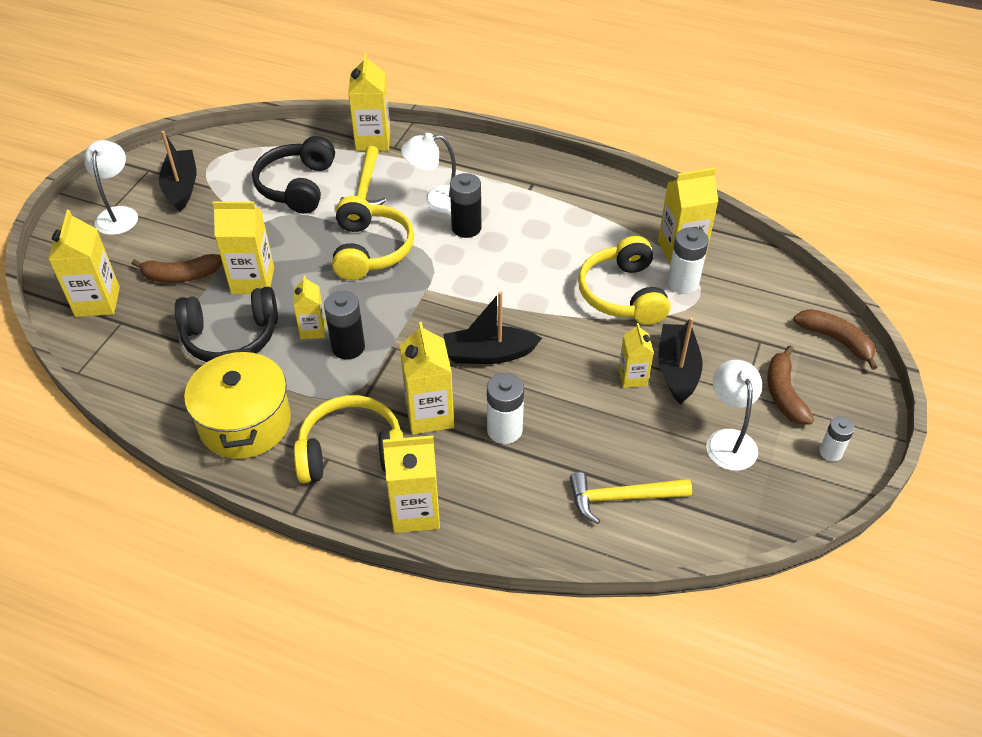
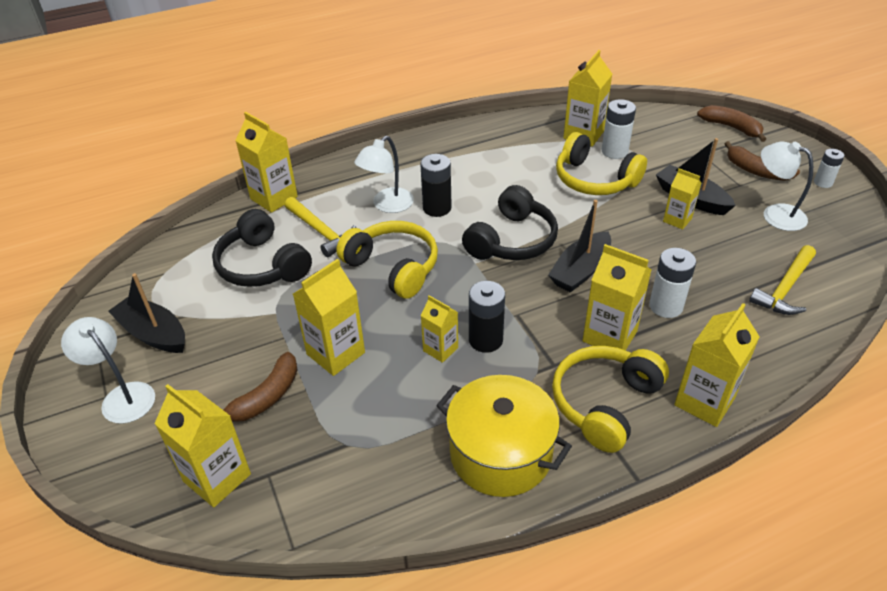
camera: 45 degrees left, 5 degrees down
black headphones [175,287,278,362] -> black headphones moved to [462,185,558,260]
brown banana [794,309,877,370] -> brown banana turned 45 degrees clockwise [697,105,766,142]

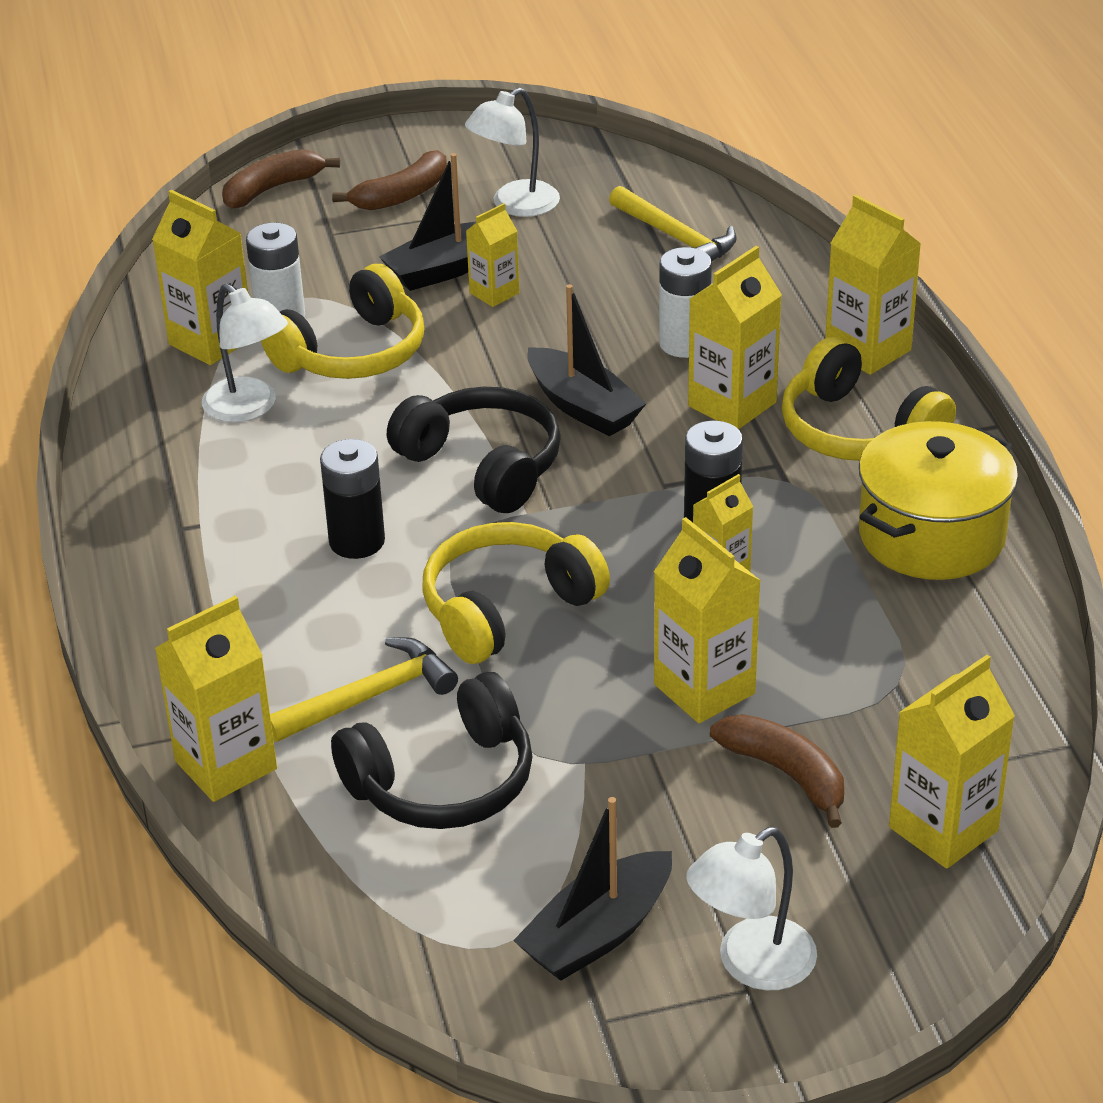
camera: 80 degrees left, 5 degrees down
white lamp [354,136,414,213] -> white lamp moved to [202,284,288,422]
white battery [814,149,845,188] -> none

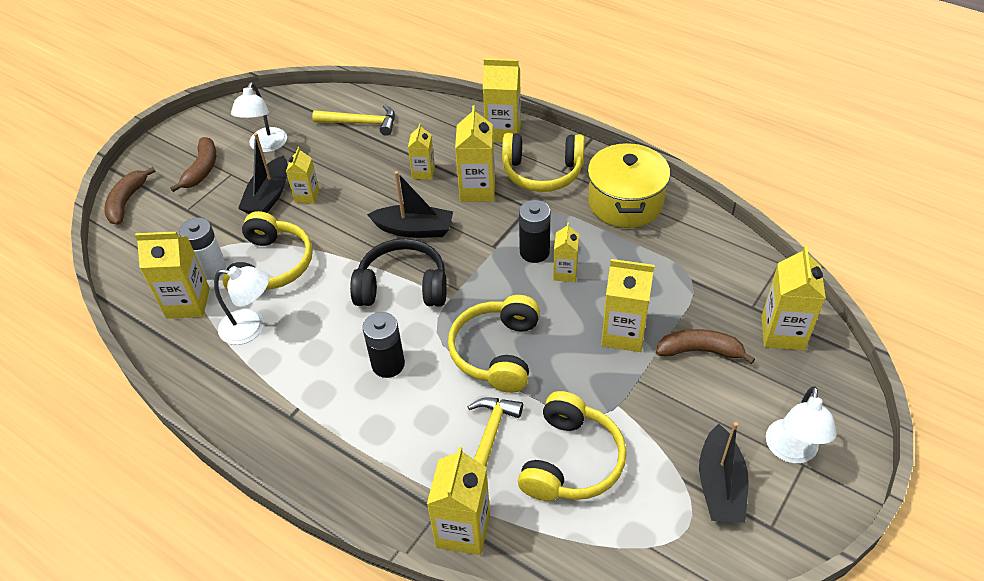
camera: 40 degrees left, 10 degrees up
black headphones [331,672,533,829] -> yellow headphones [518,391,627,501]
white battery [659,247,712,358] -> yellow carton [408,123,435,180]

